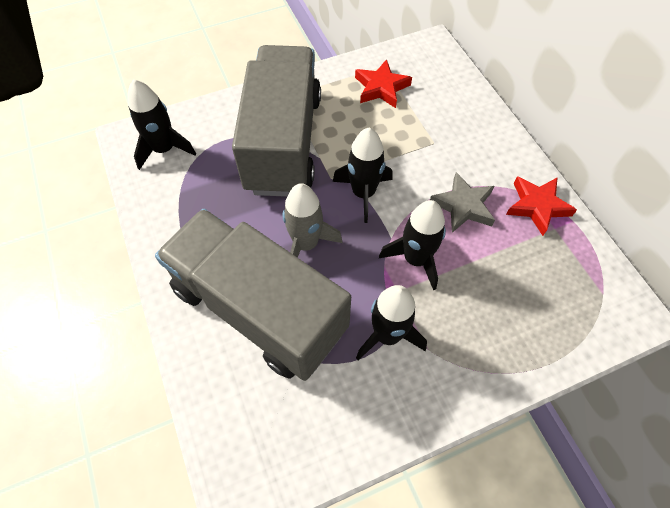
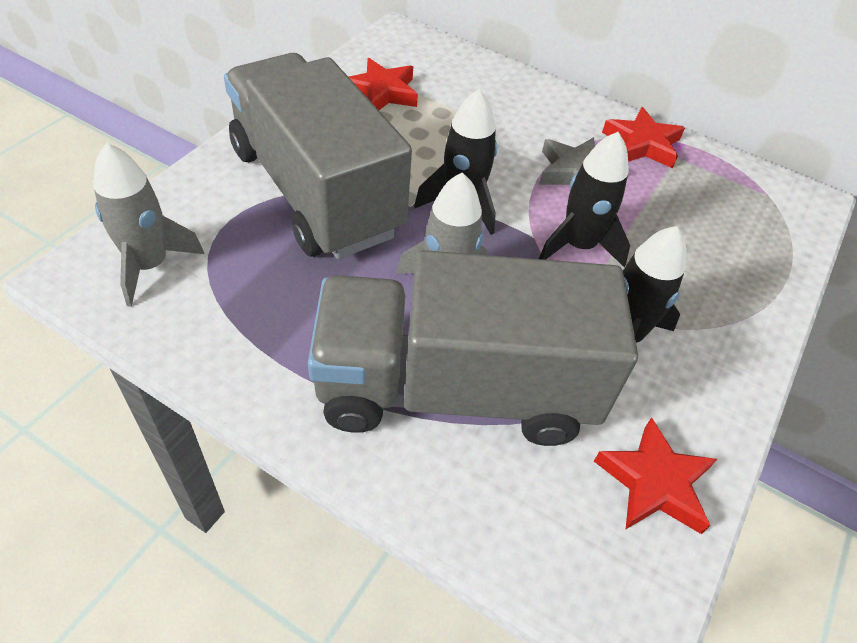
camera: 40 degrees left, 10 degrees down
black rocket [128,79,196,170] -> grey rocket [93,143,204,307]
none -> red star [594,417,717,534]

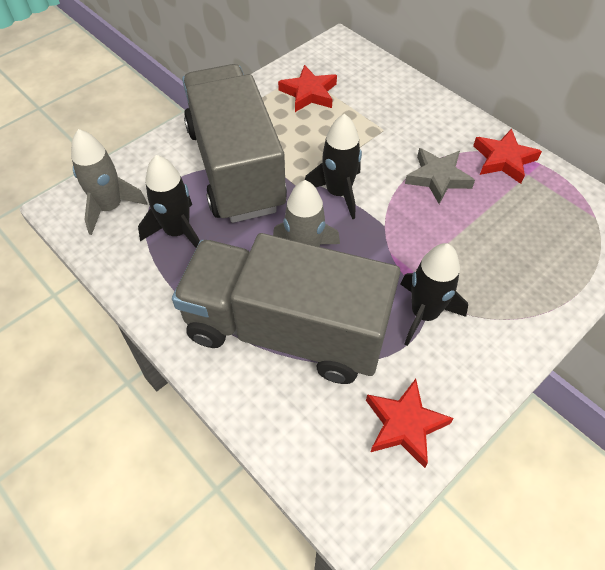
camera: 20 degrees right, 5 degrees up
black rocket [539,132,630,267] -> black rocket moved to [138,155,200,248]

